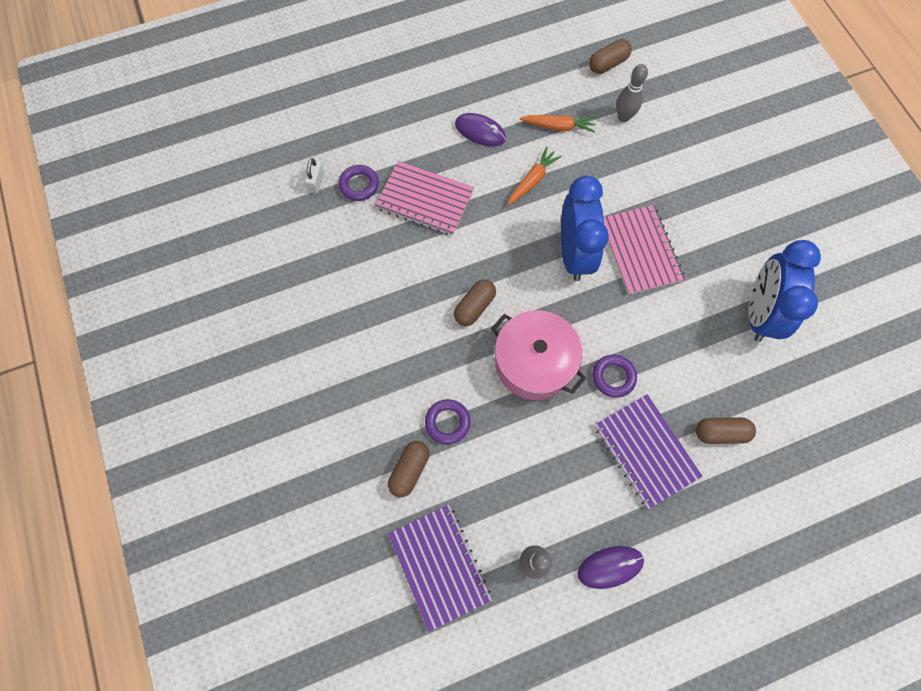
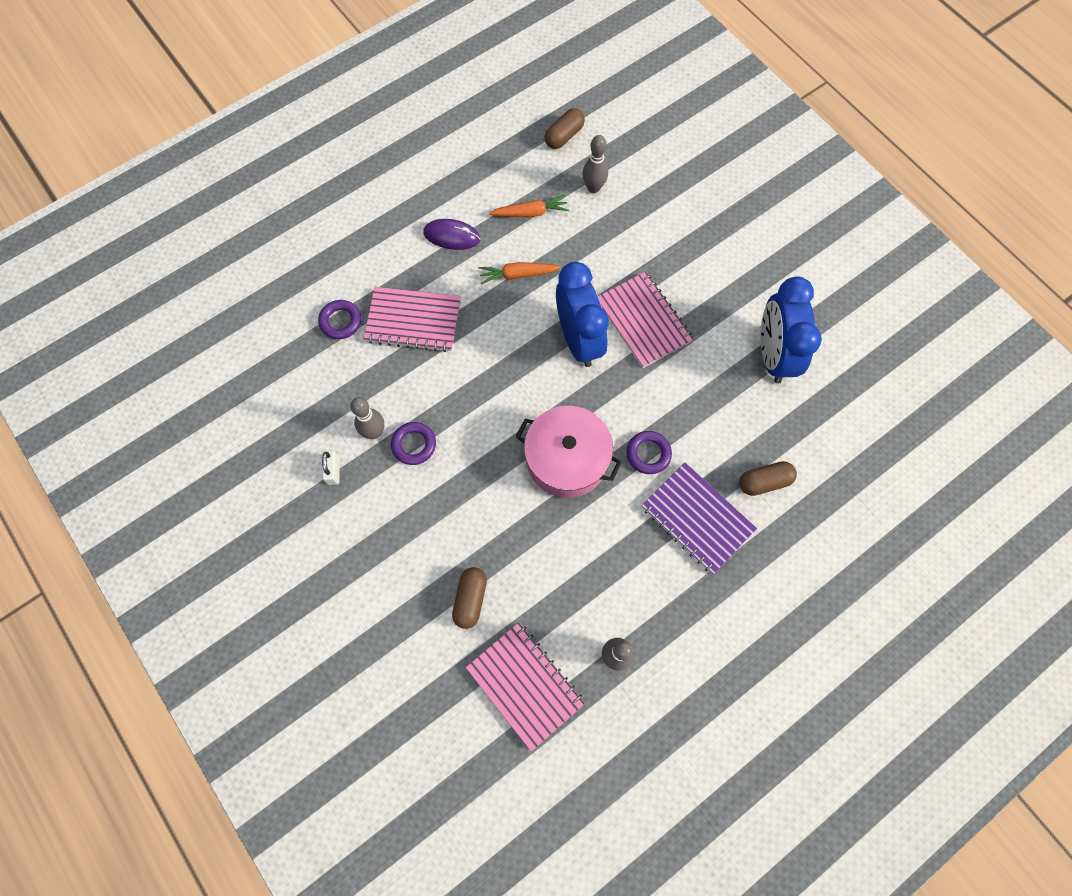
camera: 15 degrees left, 0 degrees up
white padlock [305,158,324,193] -> white padlock moved to [322,450,340,485]
purple notebook [388,505,492,632] -> pink notebook [466,622,585,752]
purple ring [425,399,471,444] -> purple ring moved to [391,422,436,465]
brown capsule [454,279,496,326] -> none
orange carrot [507,147,562,205] -> orange carrot turned 120 degrees counterclockwise [479,262,561,284]
purple mouse [578,546,644,589] -> none
none -> grey bowling pin [350,397,384,439]

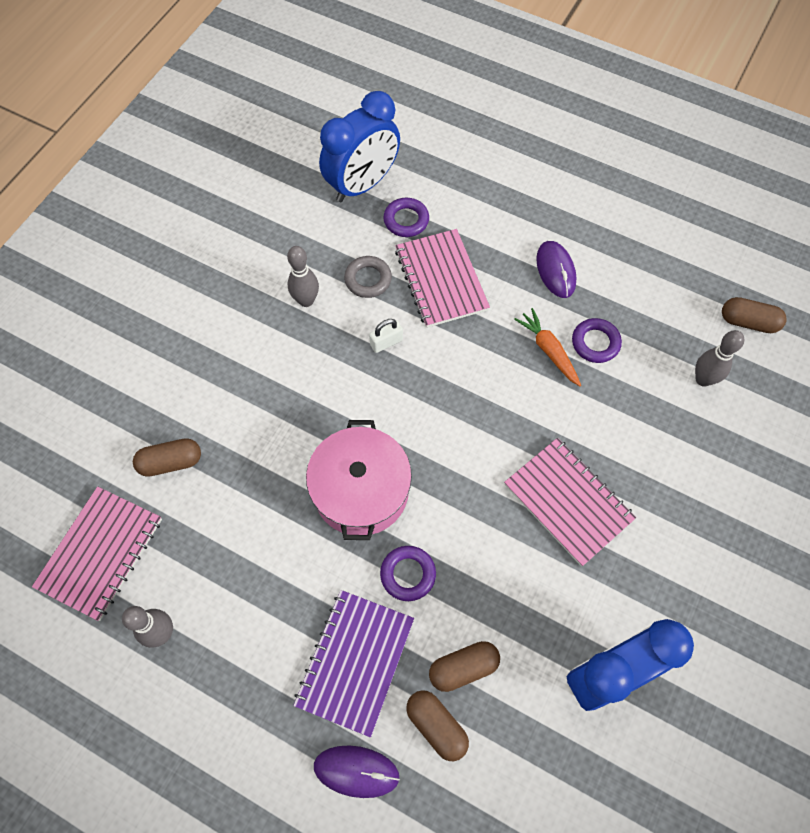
camera: 65 degrees right, 5 degrees down
white padlock [322,450,340,485] -> white padlock moved to [369,319,403,353]
purple ring [391,422,436,465] -> purple ring moved to [572,318,622,363]
orange carrot [489,195,569,217] -> none
blue clock [556,262,609,367] -> blue clock moved to [319,91,400,202]
pink notebook [598,271,694,368] -> pink notebook turned 75 degrees counterclockwise [504,438,636,566]
none -> purple mouse [314,745,400,798]
none -> grey ring [344,256,392,298]
none -> brown capsule [429,641,500,692]

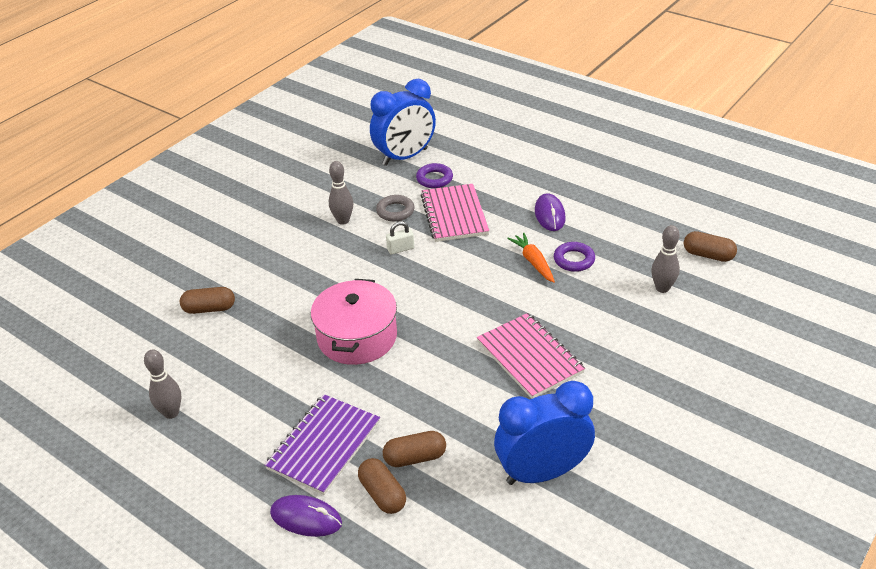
camera: 10 degrees right, 25 degrees down
pink notebook [32,486,162,621] -> none
purple ring [380,546,436,601] -> none

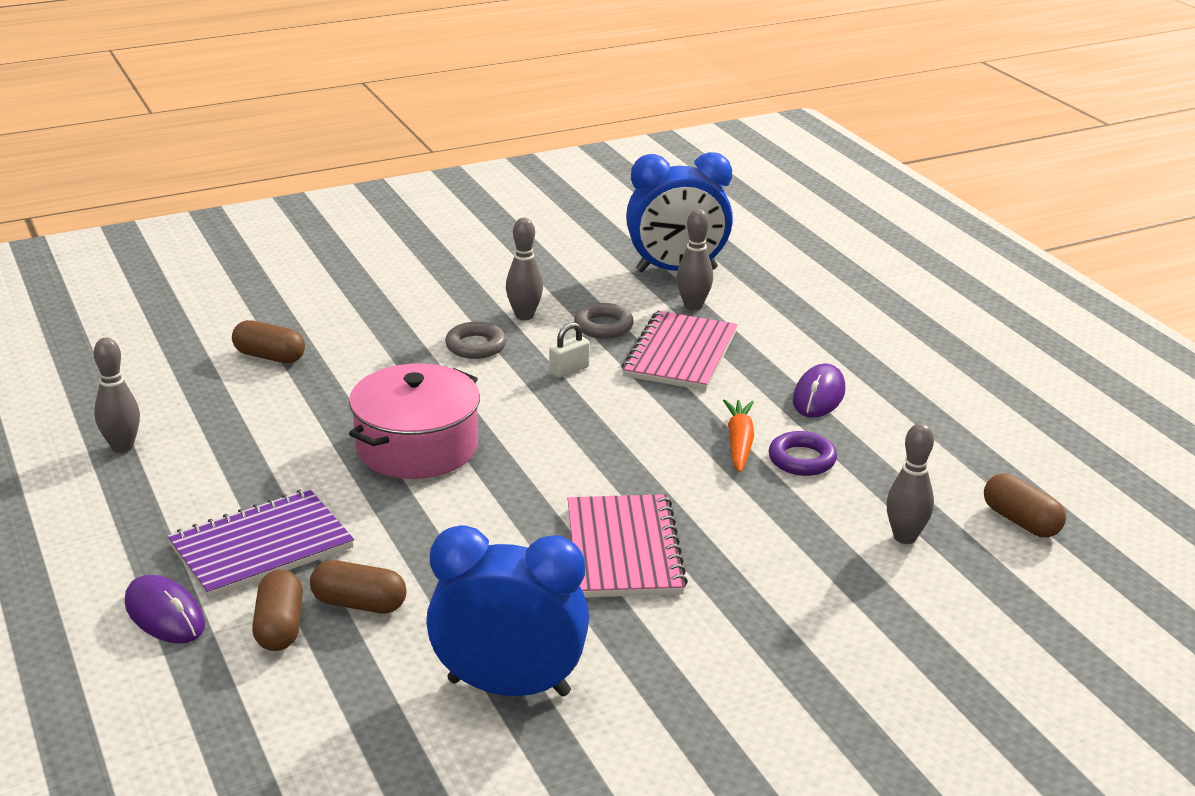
camera: 25 degrees right, 10 degrees down
white padlock [386,221,414,254] -> white padlock turned 45 degrees counterclockwise [549,322,590,378]
purple ring [416,163,453,188] -> grey bowling pin [677,209,713,311]
none -> grey ring [445,322,506,359]

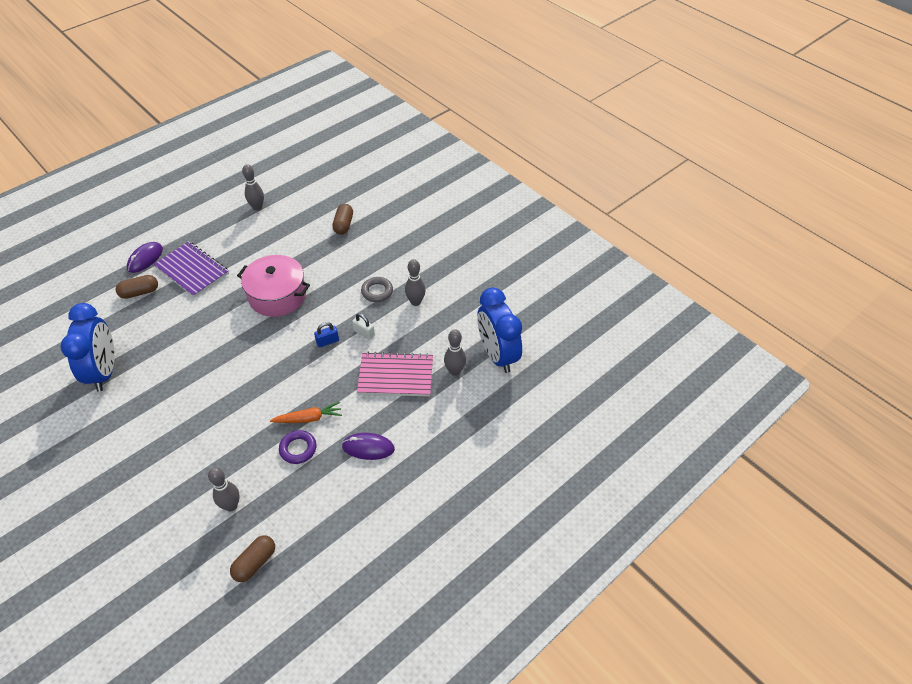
camera: 75 degrees right, 20 degrees up
brown capsule [310,560,407,614] -> none
pink notebook [567,494,688,598] -> none
grey ring [574,303,634,339] -> none
none -> blue padlock [314,322,339,347]

